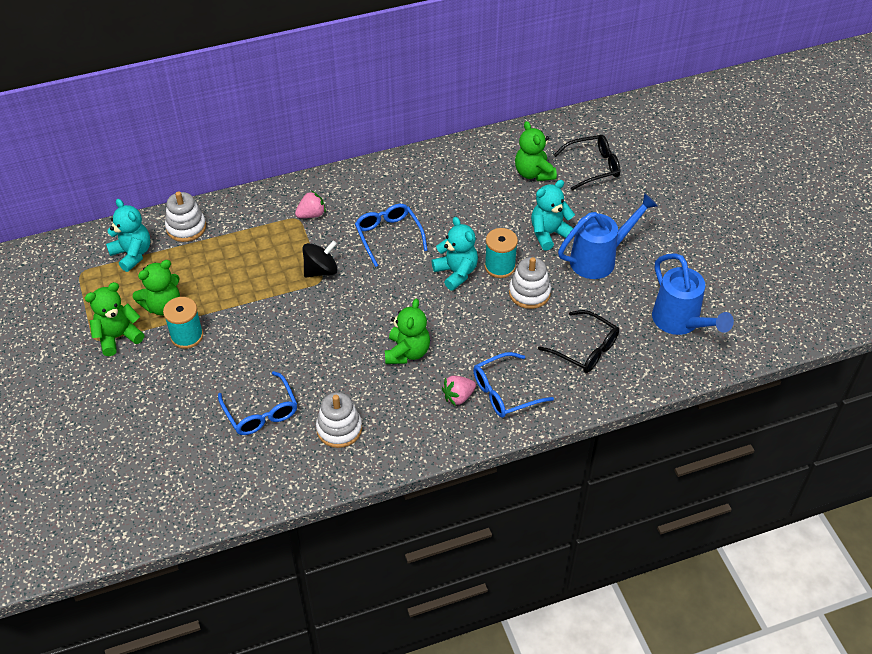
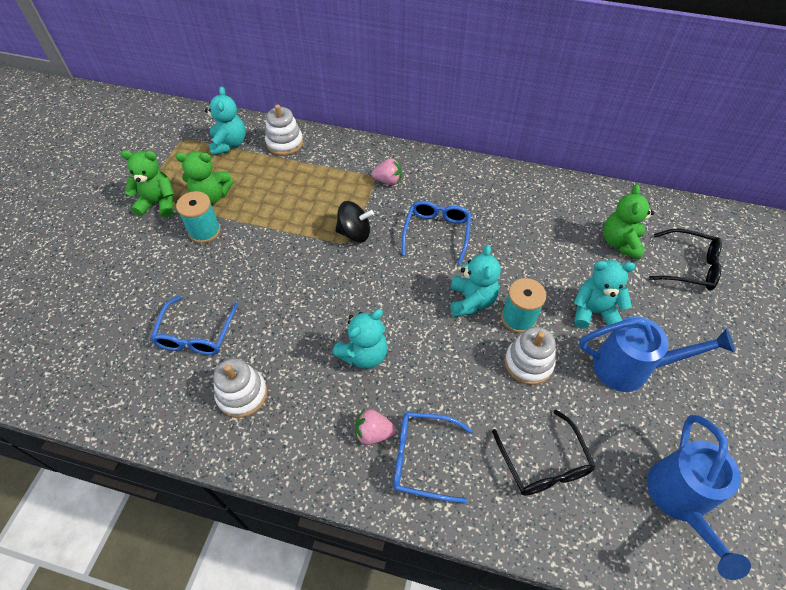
camera: 35 degrees right, 5 degrees up
green teddy bear [385,299,430,364] -> turquoise teddy bear [332,309,388,369]

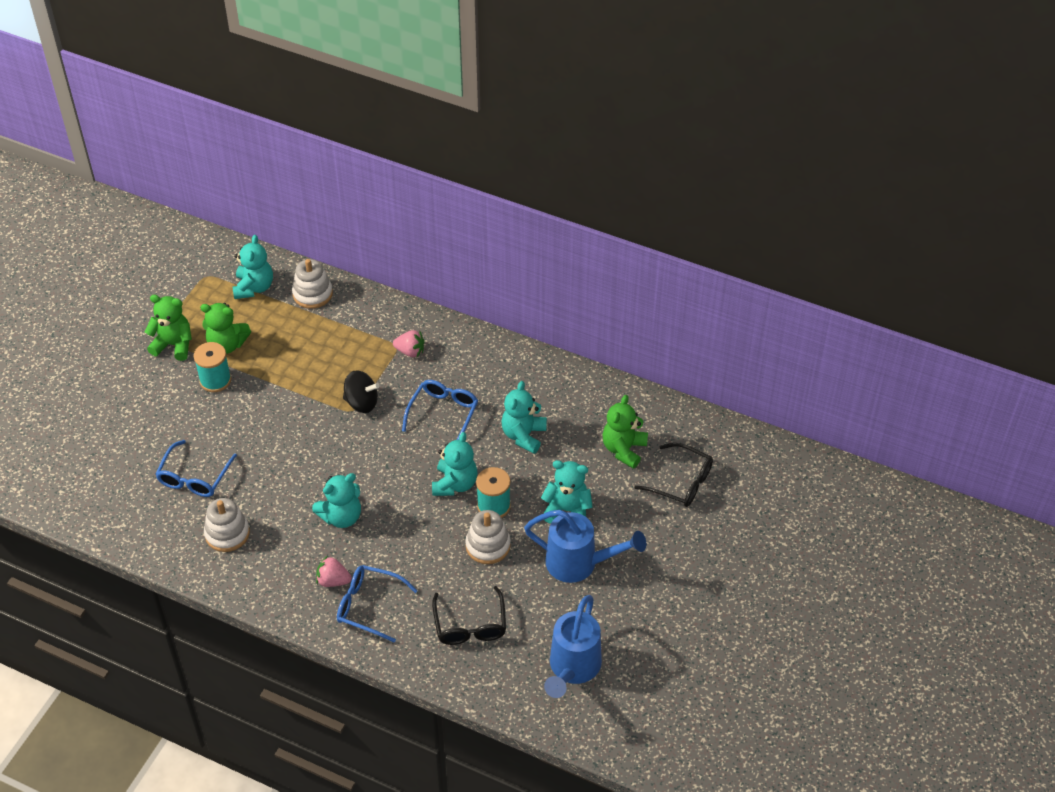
camera: 10 degrees right, 5 degrees down
none -> turquoise teddy bear [501,381,547,454]

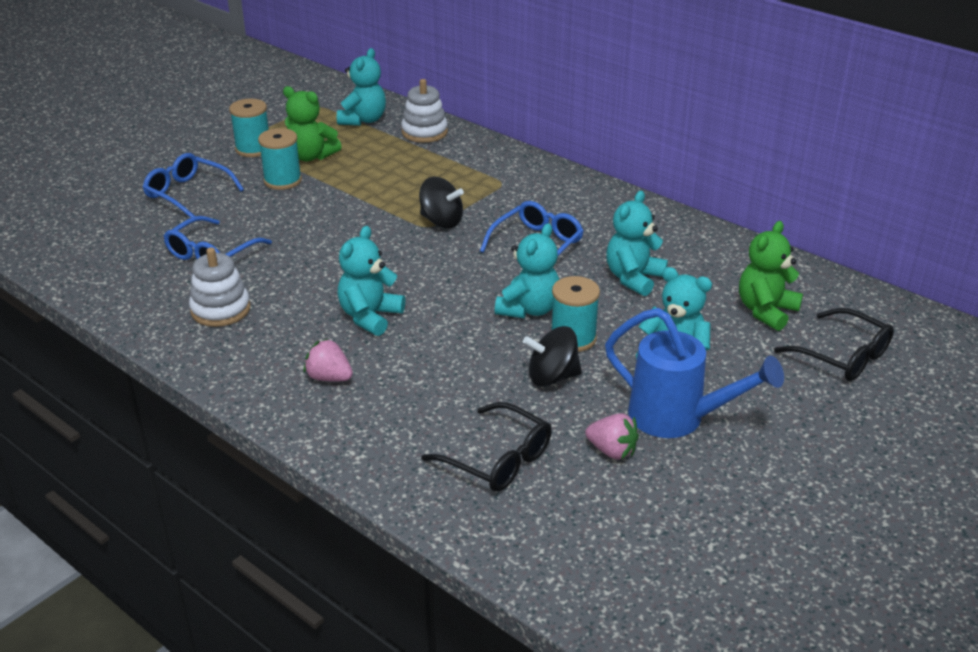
camera: 15 degrees right, 15 degrees down
green teddy bear [145,295,192,361] -> turquoise spool [229,99,269,157]
turquoise teddy bear [312,473,361,528] -> turquoise teddy bear turned 135 degrees clockwise [338,226,405,336]
blue glasses [337,565,418,642] -> blue glasses moved to [143,153,244,218]
pink strawberry [393,330,424,357] -> pink strawberry moved to [585,413,639,460]
black glasses [432,586,506,645] -> black glasses turned 60 degrees counterclockwise [421,402,552,492]
white stacking toy [465,510,511,564] -> black spinning top [523,326,582,387]
blue watering can [544,595,602,698] -> none

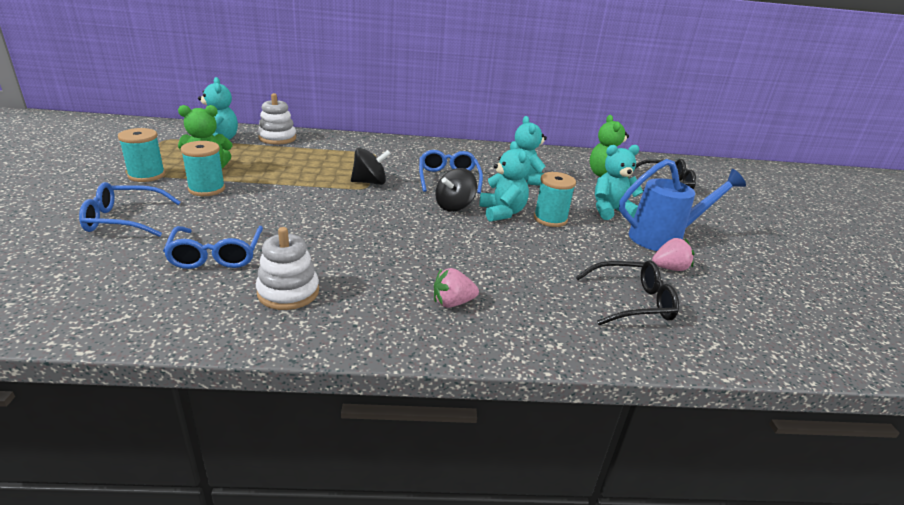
camera: 45 degrees left, 5 degrees down
turquoise teddy bear [338,226,405,336] -> none
black spinning top [523,326,582,387] -> black spinning top moved to [435,168,477,212]

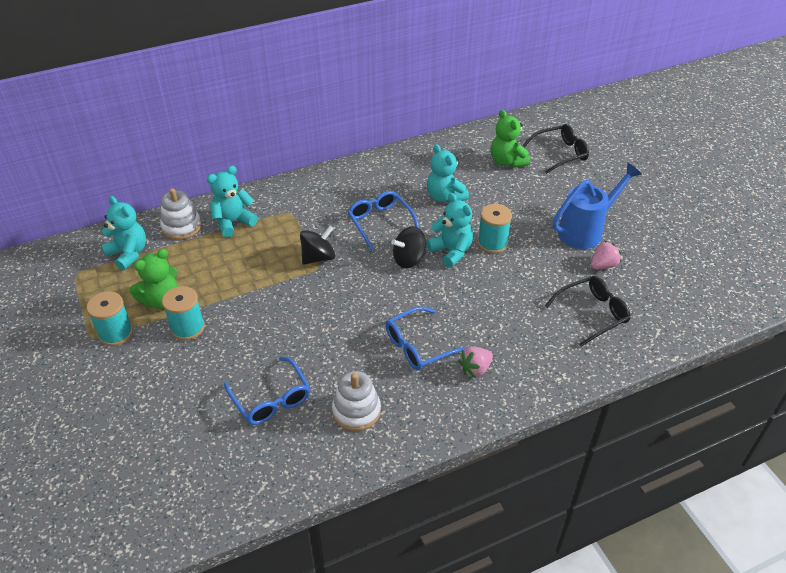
camera: 20 degrees left, 15 degrees up
blue glasses [79,182,181,237] -> blue glasses moved to [386,306,467,371]
black spinning top [435,168,477,212] -> black spinning top turned 45 degrees clockwise [391,226,426,268]
turquoise teddy bear [595,145,643,220] -> turquoise teddy bear moved to [207,166,258,237]

